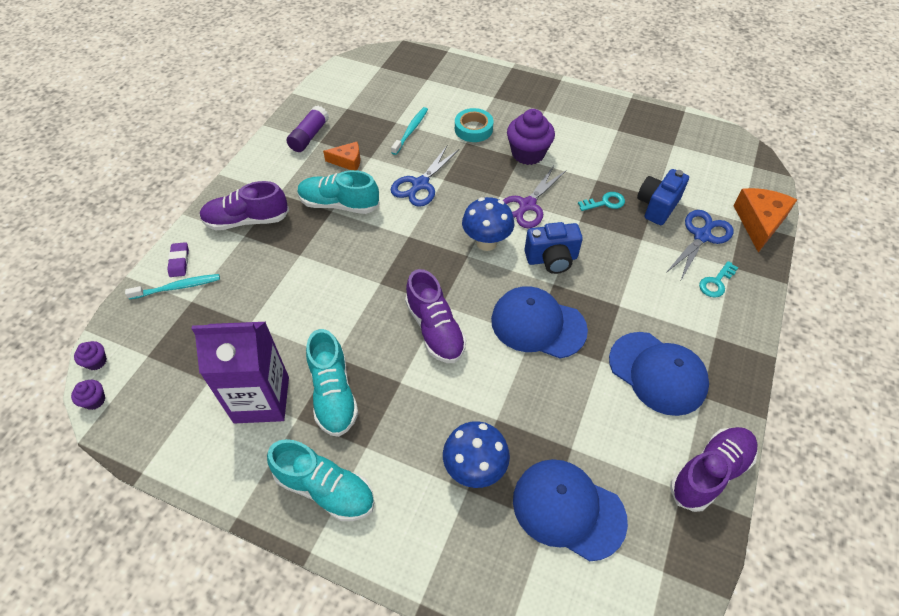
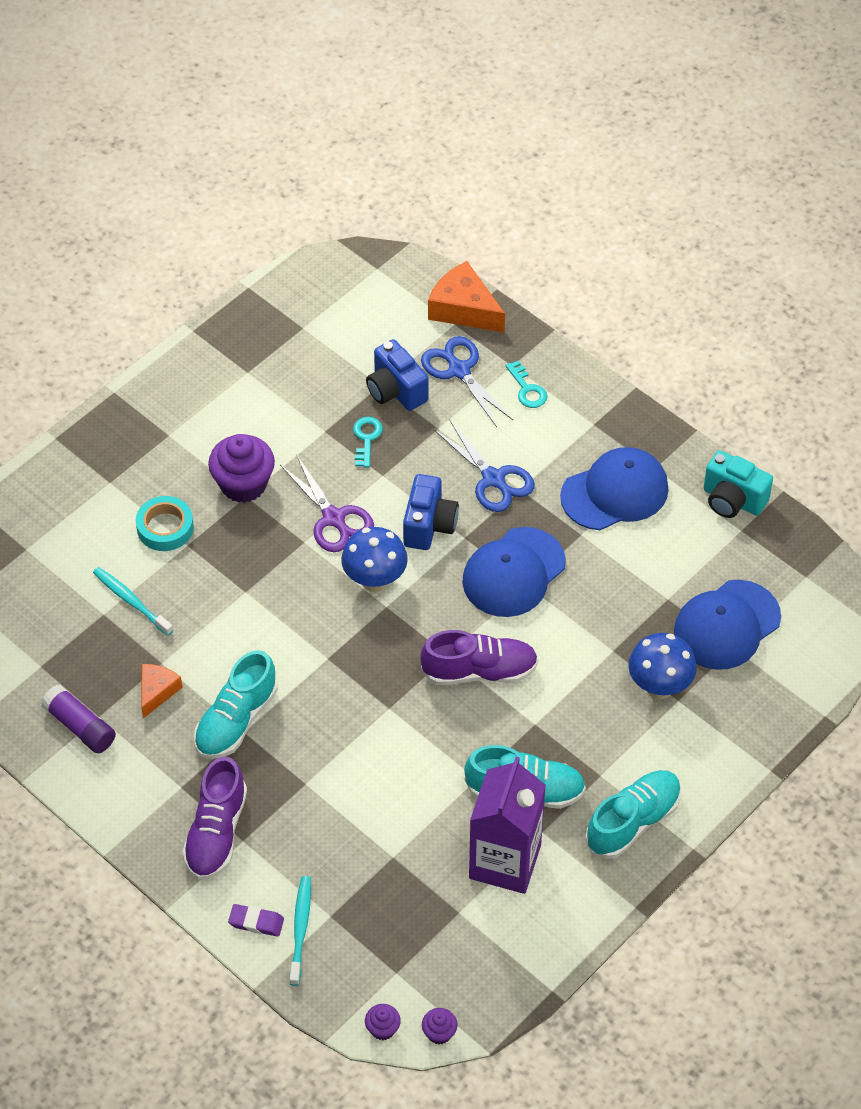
camera: 70 degrees left, 0 degrees up
blue scissors [391,145,459,207] -> blue scissors moved to [434,419,535,512]
purple shoe [670,427,758,512] -> turquoise camera [703,450,773,518]

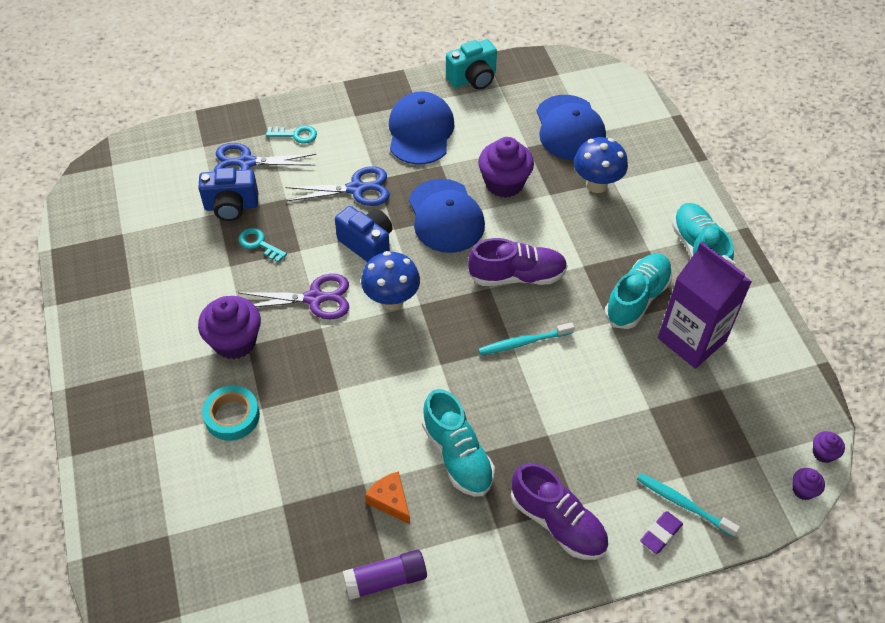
camera: 60 degrees left, 0 degrees up
turquoise toothbrush [93,567,173,636] -> turquoise toothbrush moved to [478,322,575,355]
purple shoe [420,630,538,685] -> purple shoe turned 60 degrees clockwise [468,238,568,286]
orange cheese [428,261,505,333] -> none
none -> purple cupcake [478,137,534,198]

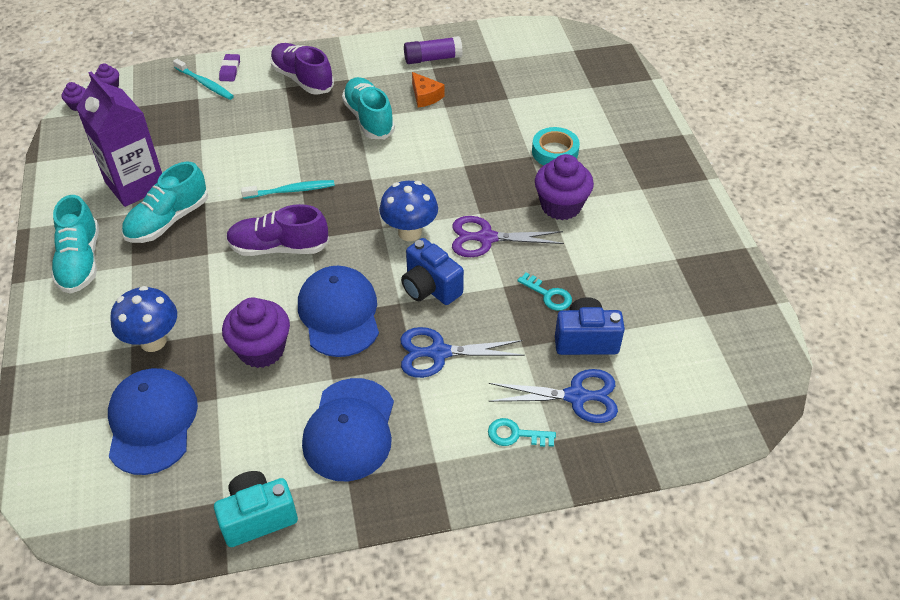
camera: 175 degrees left, 5 degrees down
purple eraser [640,511,683,554] -> purple eraser turned 45 degrees counterclockwise [219,54,240,81]

